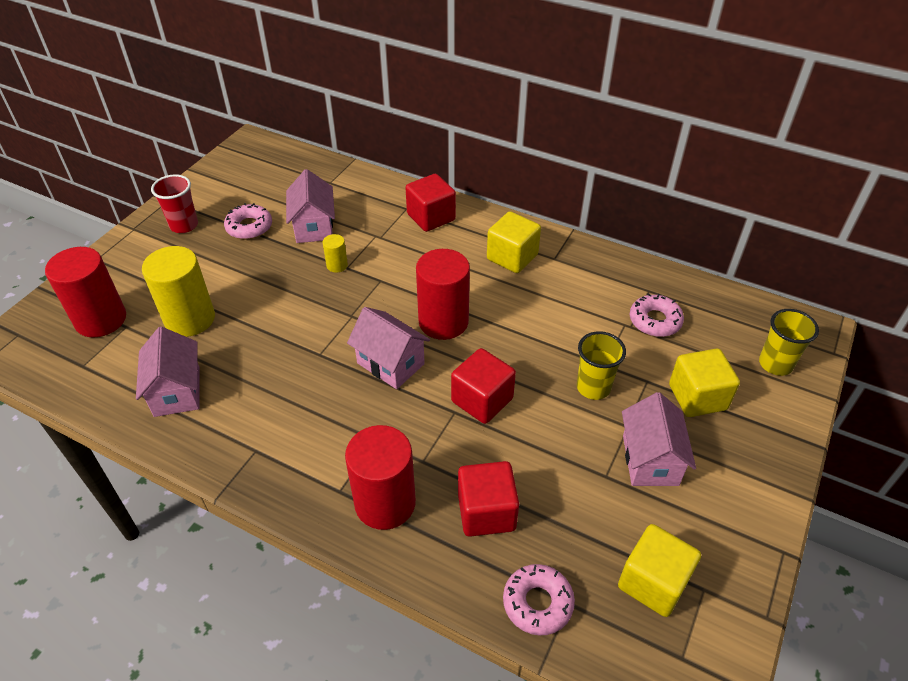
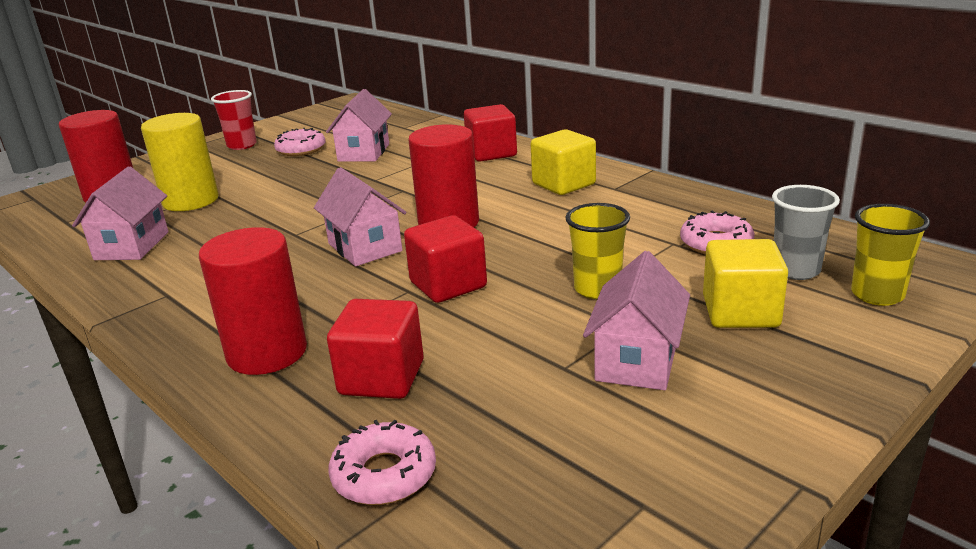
camera: 20 degrees right, 20 degrees down
yellow cylinder [322,234,348,273] -> none
yellow cube [618,524,701,617] -> none
none -> grey cup [772,185,840,280]

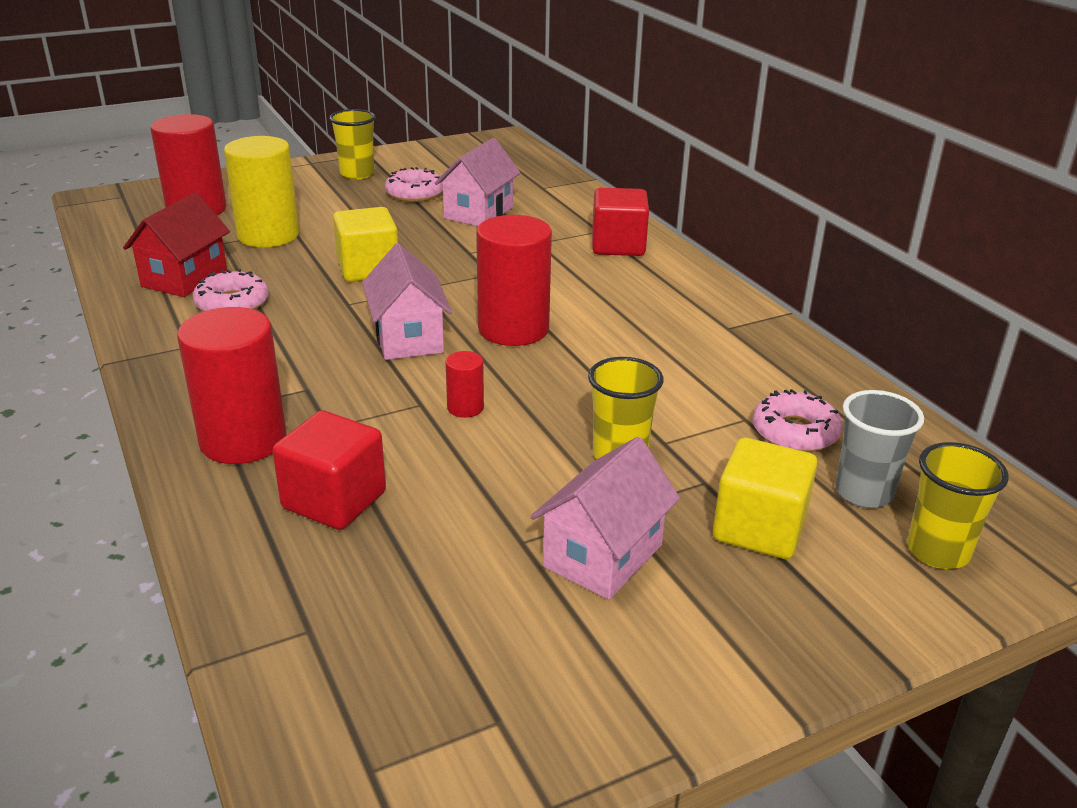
camera: 15 degrees right, 5 degrees up
pink house [72,167,168,260] -> red house [123,192,230,297]
red cup [211,90,257,150] -> yellow cup [329,109,376,180]
pink donut [329,420,436,505] -> pink donut moved to [193,269,269,311]
red cube [404,215,487,303] -> red cylinder [445,351,484,418]
yellow cube [531,129,596,195] -> yellow cube moved to [333,207,398,282]

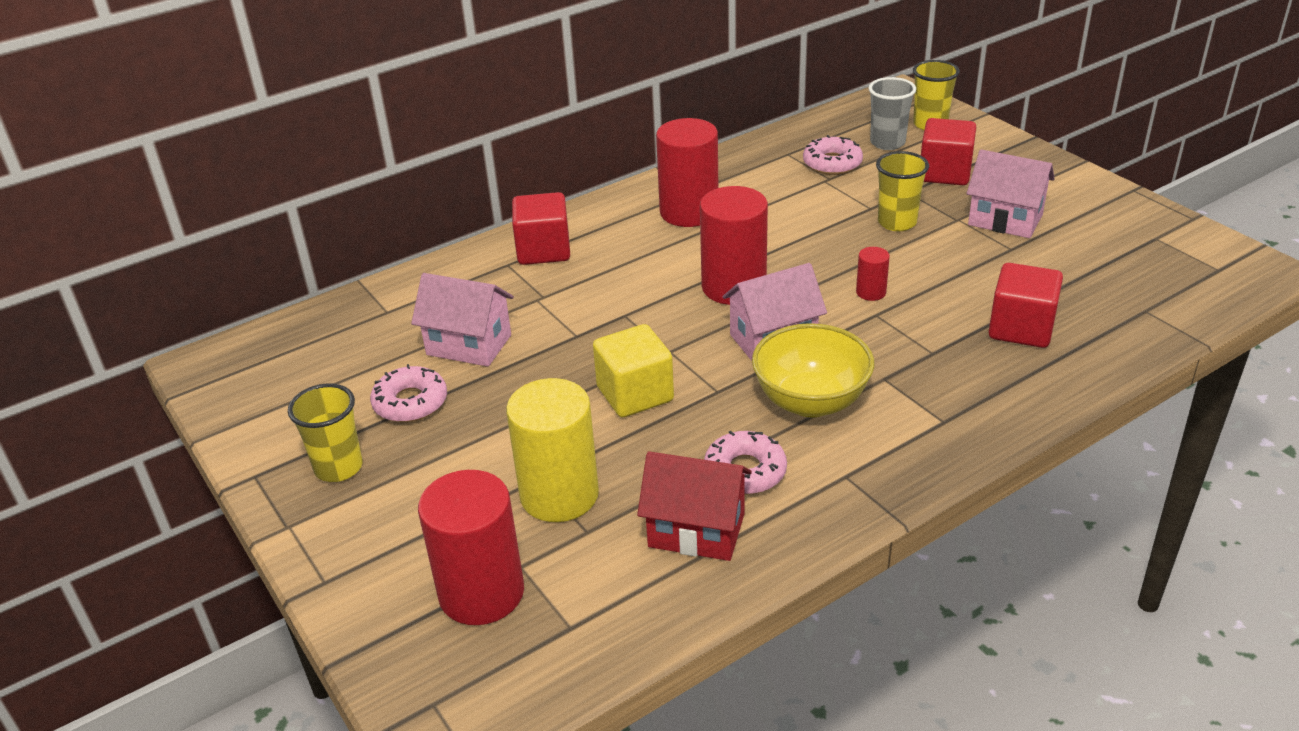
camera: 95 degrees left, 5 degrees up
red cylinder [177,307,286,464] -> red cylinder moved to [656,118,718,227]
yellow cube [713,438,817,559] -> red cube [921,118,976,185]
none -> yellow bowl [752,323,874,417]

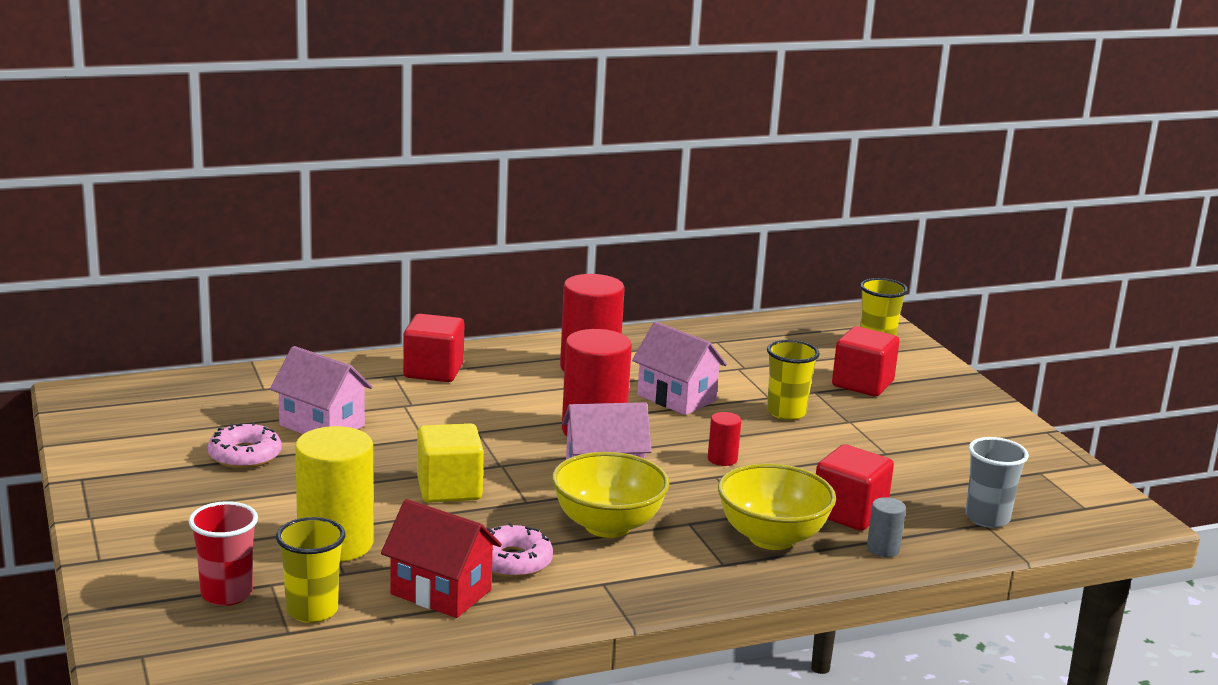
camera: 10 degrees right, 15 degrees down
yellow cup [288,384,363,482] -> yellow cup moved to [276,517,345,623]
red cylinder [418,470,524,625] -> red cup [189,501,258,606]
pink donut [803,135,863,175] -> none
grey cup [868,77,916,150] -> grey cup moved to [965,437,1029,528]
pink house [967,149,1055,238] -> pink house moved to [632,322,727,415]
none -> yellow bowl [718,463,836,550]
none -> grey cylinder [867,497,906,557]

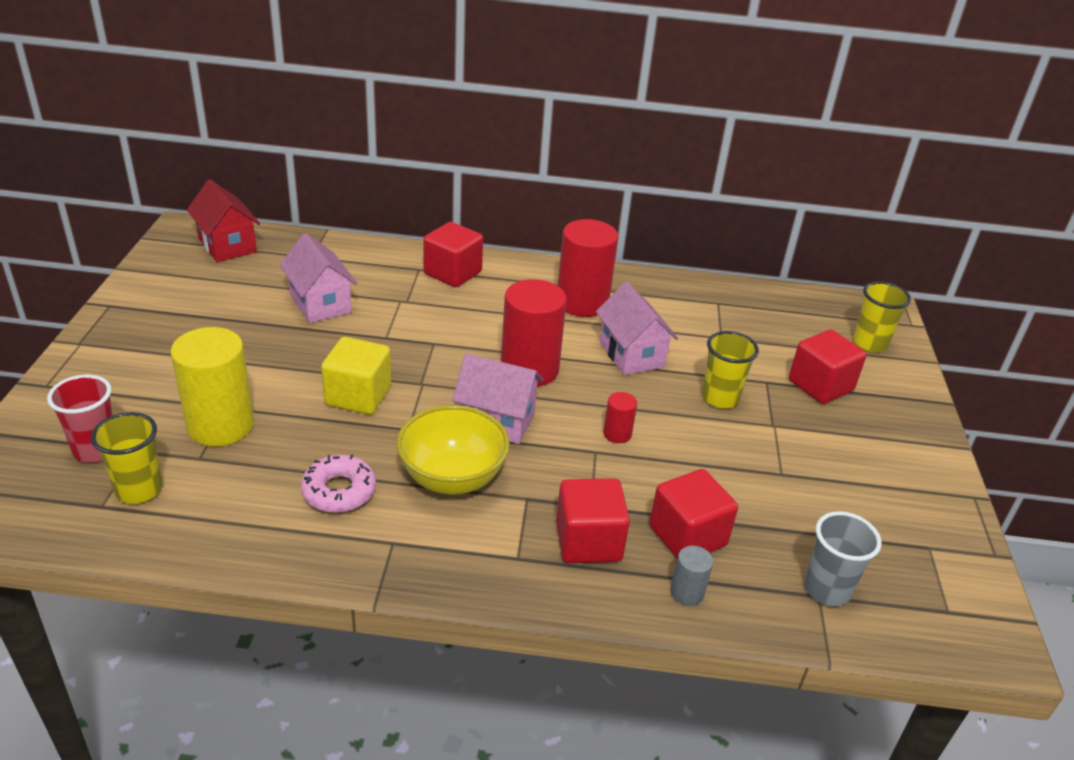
camera: 25 degrees right, 15 degrees up
pink donut [208,422,281,469] -> none
red house [381,499,502,618] -> red house moved to [187,179,260,262]
yellow bowl [718,463,836,550] -> red cube [556,478,630,563]

